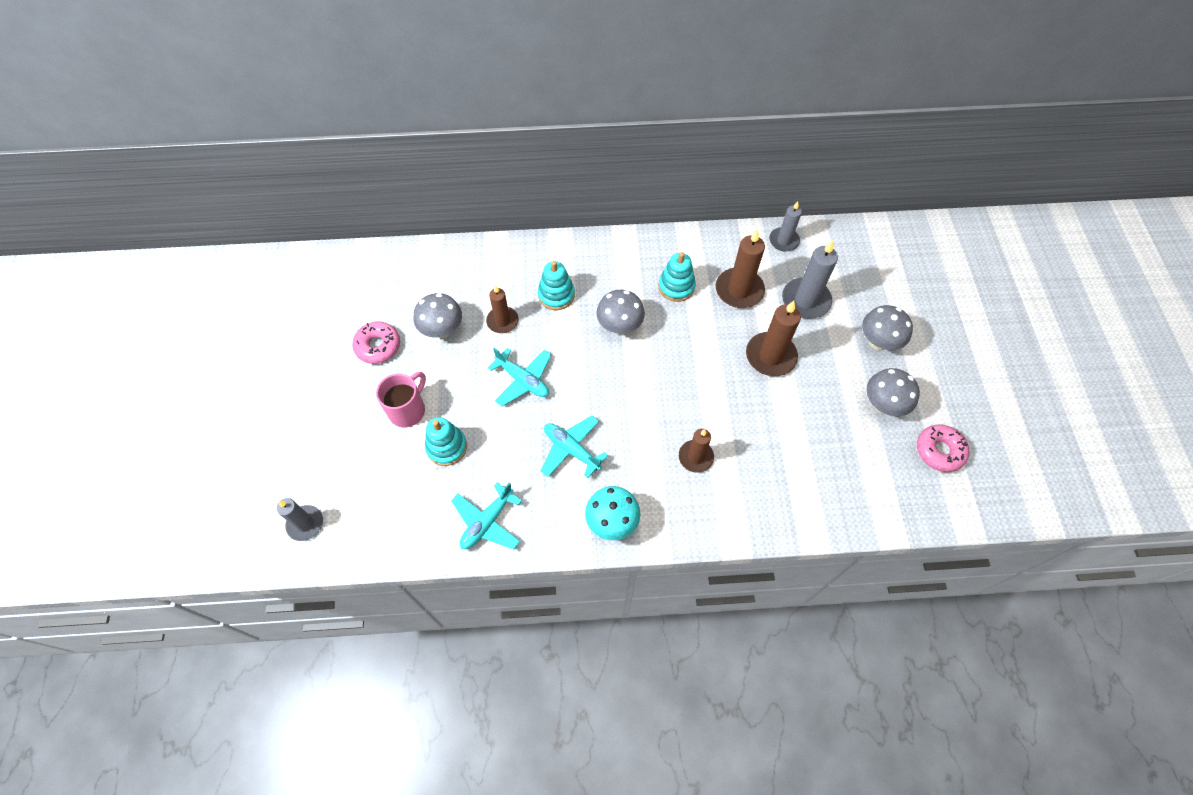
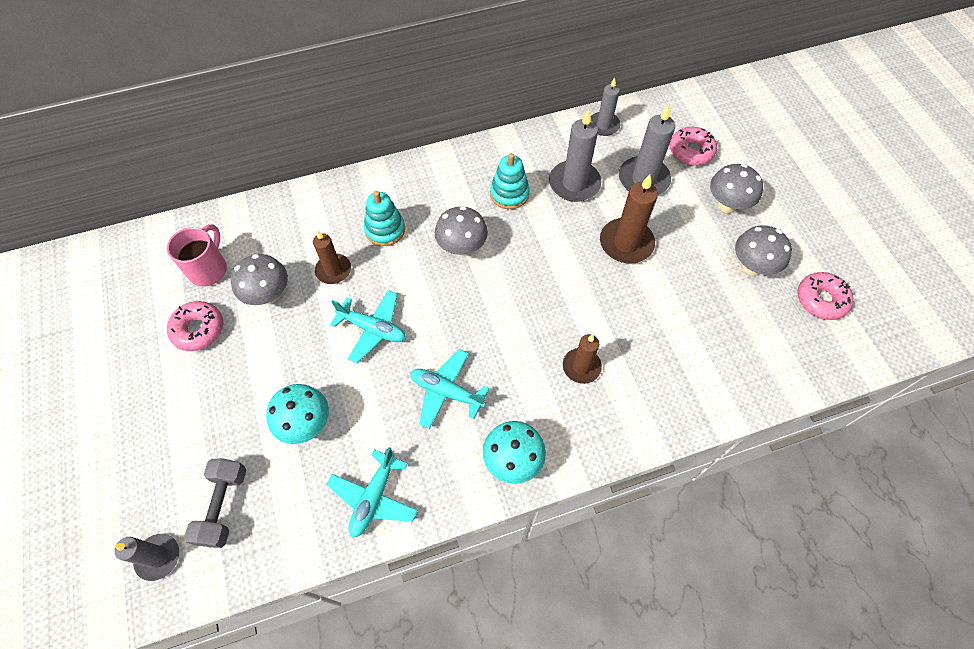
camera: 15 degrees left, 0 degrees up
pink mug [376,372,426,427] -> pink mug moved to [167,224,227,287]
turquoise stacking toy [425,417,467,466] -> turquoise mushroom [266,384,329,444]
brown candle [716,229,765,308] -> grey candle [549,109,602,202]
none -> grey dumbbell [184,458,246,548]
none -> pink donut [670,127,717,166]

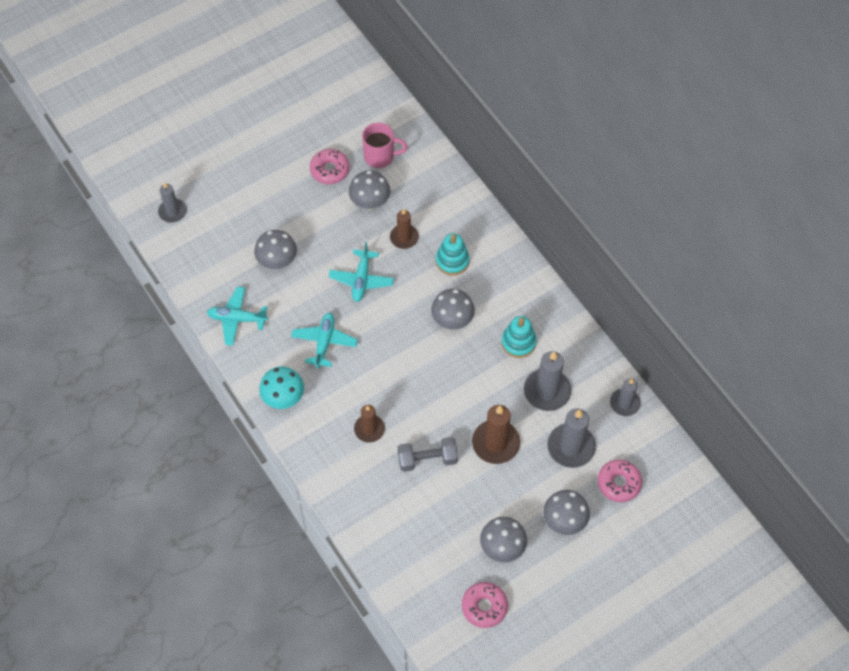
camera: 75 degrees right, 0 degrees up
grey dumbbell [184,458,246,548] -> grey dumbbell moved to [398,437,458,472]
turquoise mushroom [266,384,329,444] -> grey mushroom [254,230,297,269]

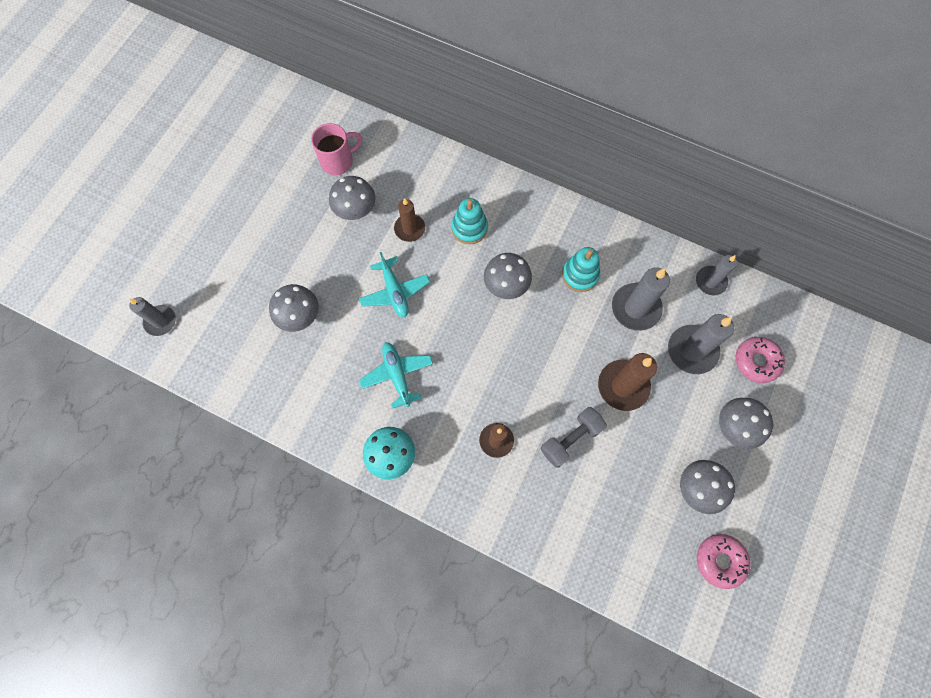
camera: 30 degrees left, 10 degrees up
turquoise plane [207,287,268,346] -> none
pink donut [310,149,350,184] -> none

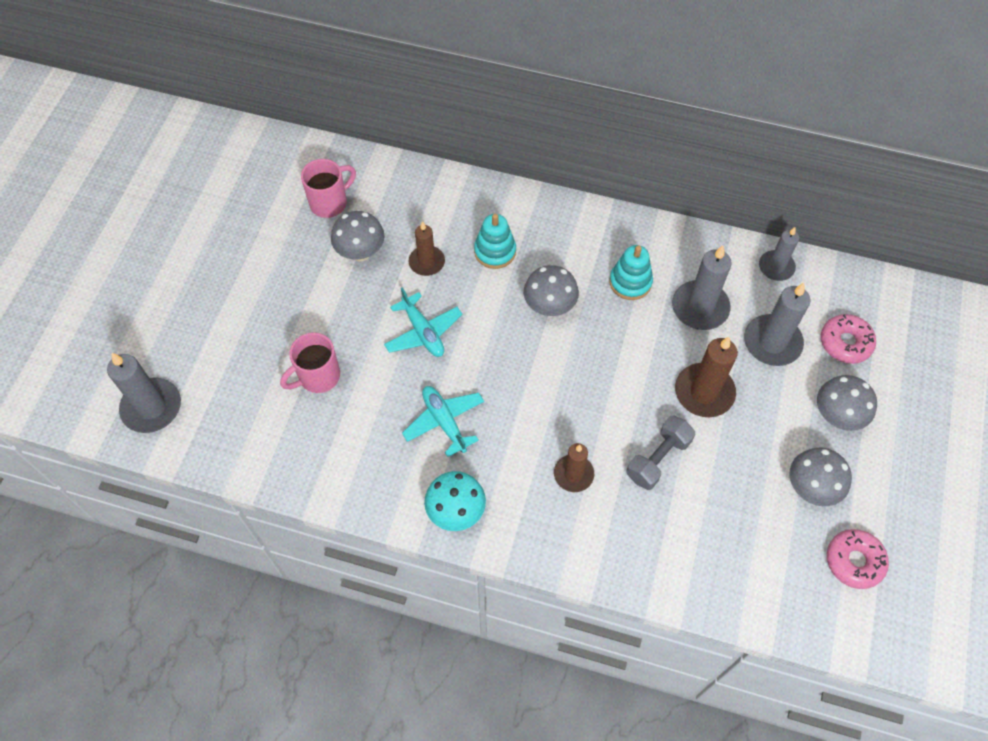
camera: 10 degrees left, 10 degrees down
grey candle [129,297,176,336] -> grey candle [107,353,181,433], size x1.55
grey mushroom [269,284,319,332] -> pink mug [280,332,340,393]

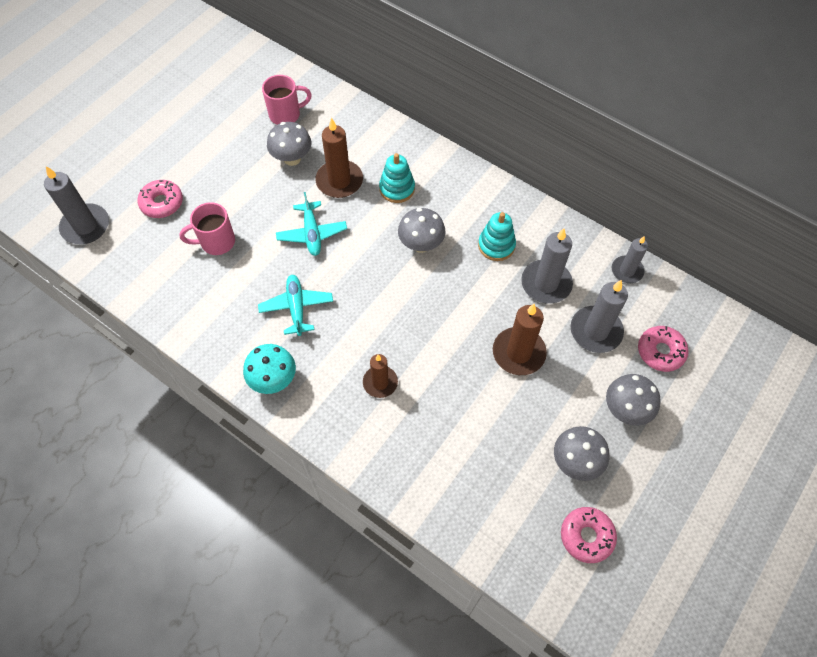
camera: 20 degrees right, 0 degrees up
brown candle [409,222,445,276] -> brown candle [315,118,363,198], size x1.55
grey dumbbell [626,415,695,490] -> none
none -> pink donut [137,180,183,218]

